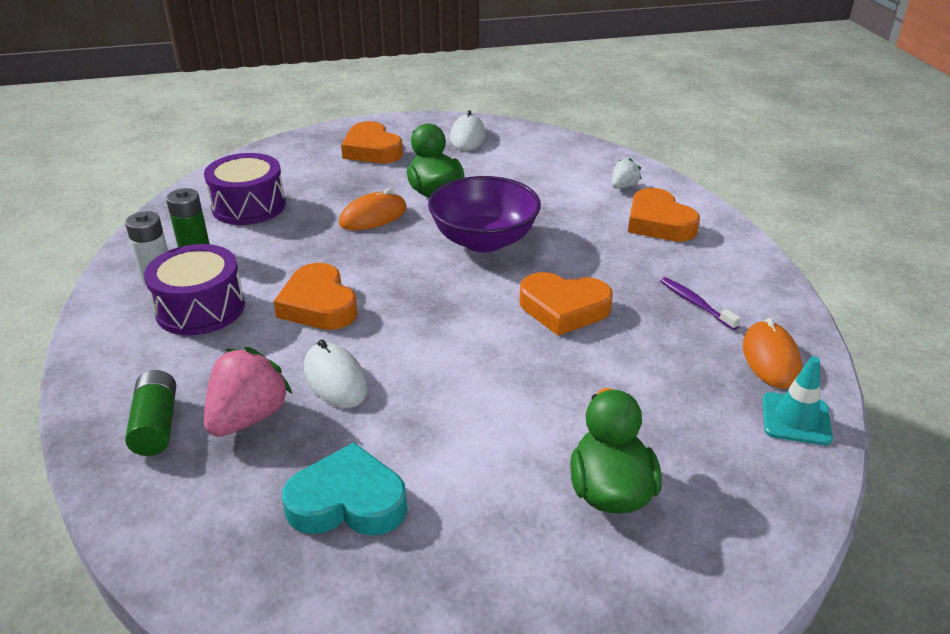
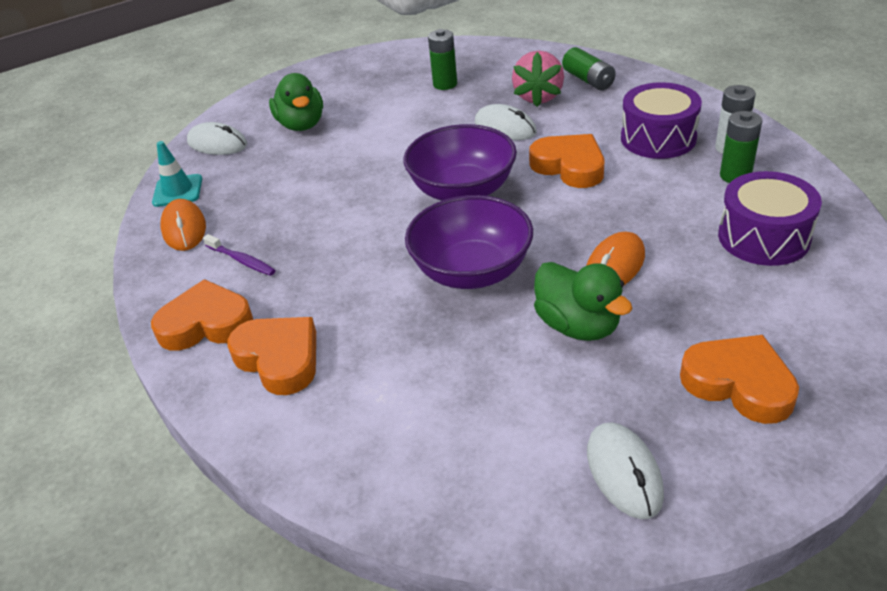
camera: 165 degrees right, 5 degrees up
turquoise heart [282,442,407,536] -> green battery [428,29,457,90]
orange heart [519,272,613,336] -> orange heart moved to [151,279,253,351]
white strawberry [612,158,642,189] -> none
none -> white mouse [187,122,247,155]
none -> purple bowl [404,124,517,201]

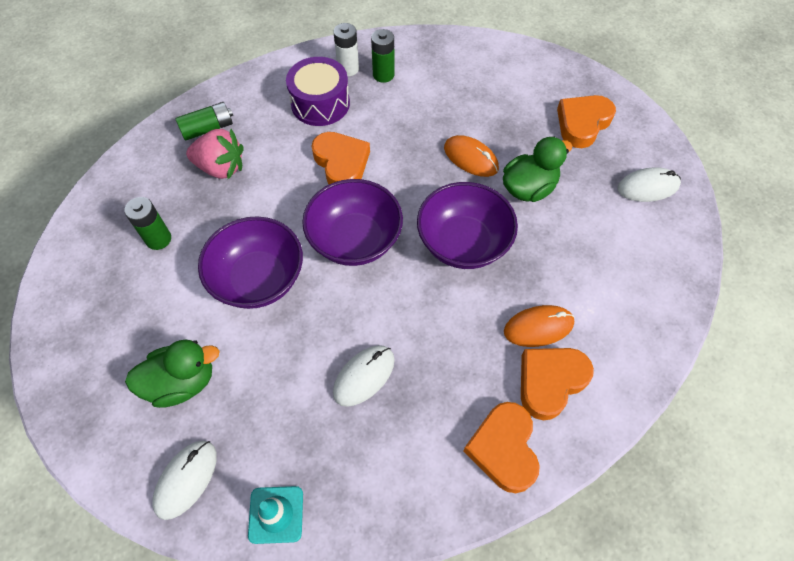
camera: 90 degrees left, 20 degrees up
orange mouse [161,199,206,251] -> orange mouse moved to [504,305,575,347]
purple toothbrush [203,234,276,276] -> none
white mouse [475,104,537,140] -> white mouse moved to [333,345,395,407]
orange heart [529,134,604,188] -> orange heart turned 105 degrees clockwise [312,132,370,184]
purple drum [718,171,822,266] -> none
none -> purple bowl [198,216,303,309]

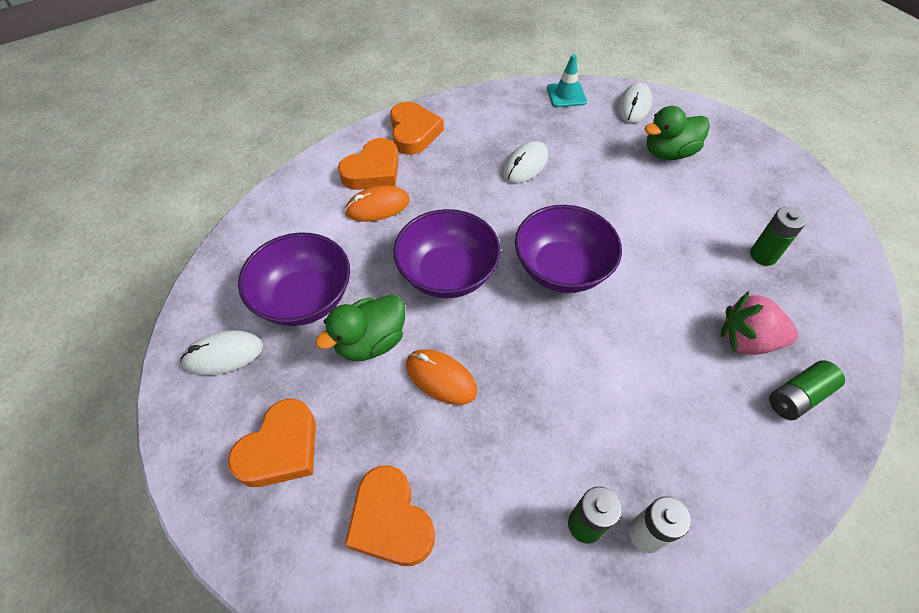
camera: 175 degrees right, 5 degrees down
purple bowl [198,216,303,309] -> purple bowl moved to [238,233,350,326]
purple drum [286,57,350,126] -> none
orange heart [312,132,370,184] -> orange heart moved to [345,466,435,566]

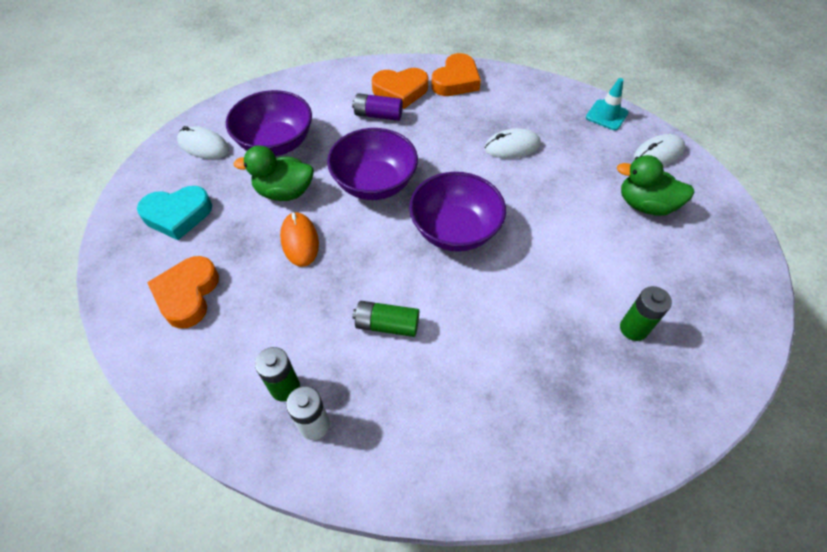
camera: 40 degrees right, 0 degrees up
orange heart [228,398,316,487] -> turquoise heart [137,186,212,240]
orange mouse [344,185,410,222] -> purple battery [352,93,403,121]
pink strawberry [721,291,798,355] -> none
green battery [769,360,845,420] -> green battery moved to [352,301,419,337]

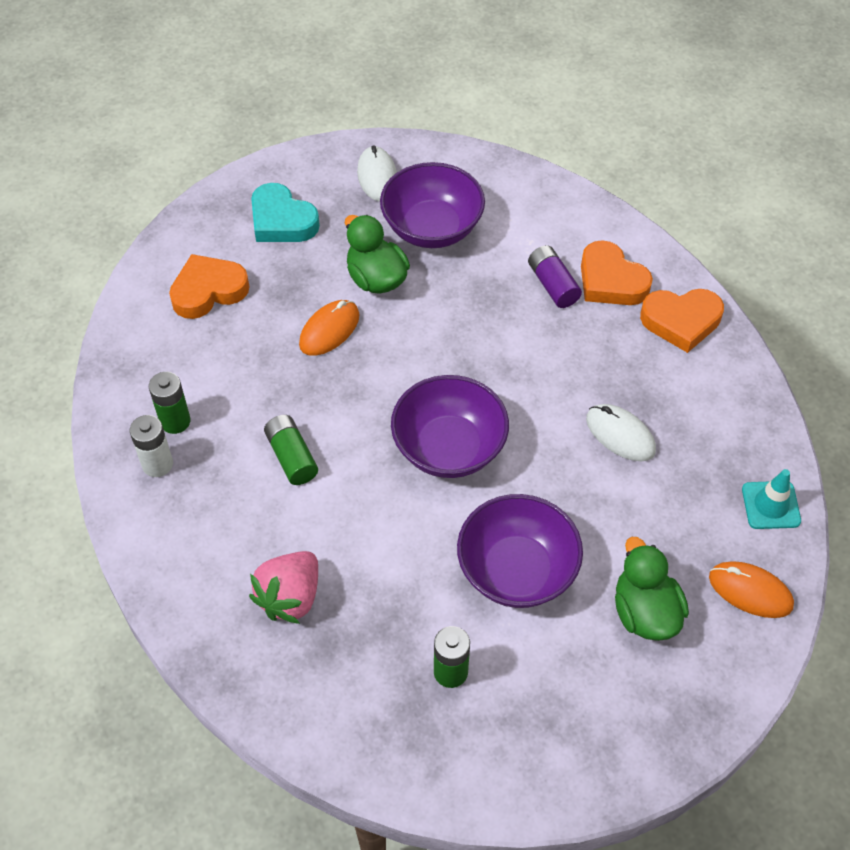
camera: 55 degrees right, 0 degrees up
purple bowl [327,128,418,200] -> purple bowl moved to [457,494,583,608]
white mouse [634,134,685,166] -> orange mouse [709,561,794,618]
none -> pink strawberry [249,551,318,624]

